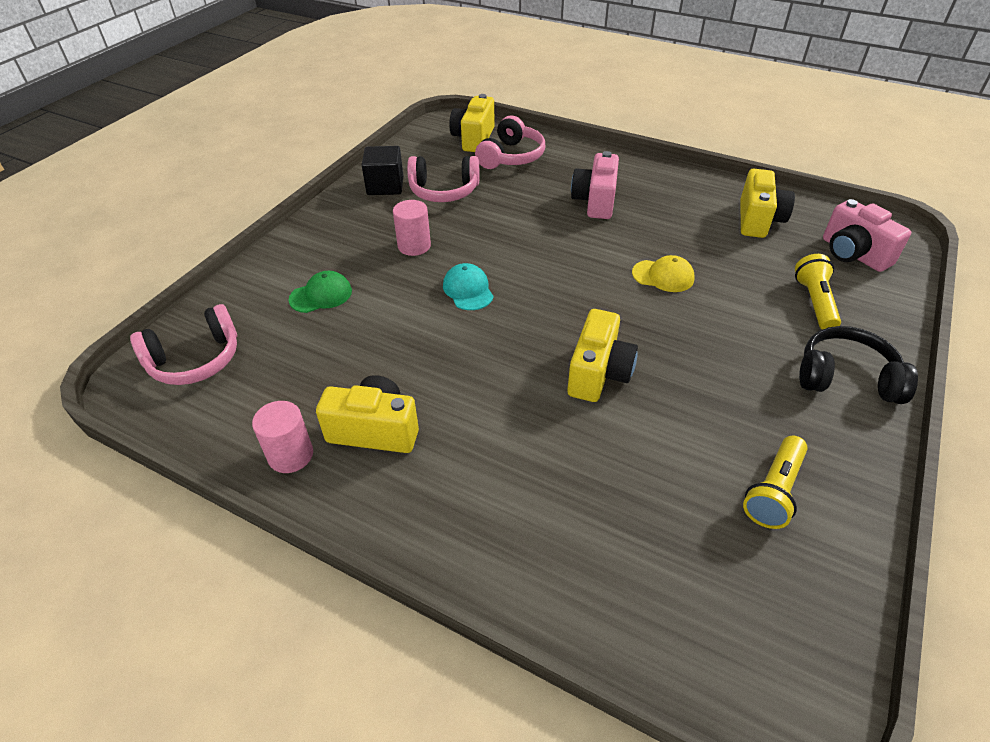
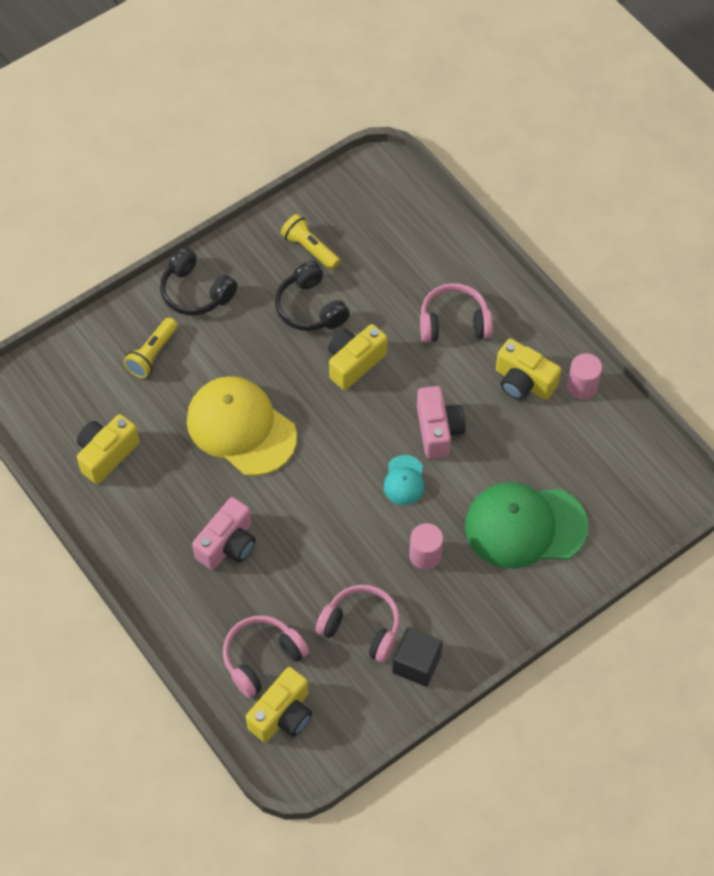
camera: 155 degrees left, 15 degrees up
pink headphones [130,304,237,385] -> pink headphones moved to [420,283,493,343]
green cap [289,271,352,313] -> green cap [465,482,588,569], size x2.20
yellow cap [632,255,695,292] -> yellow cap [187,376,297,476], size x2.20
yellow flashlight [743,436,808,529] -> yellow flashlight turned 105 degrees counterclockwise [281,214,341,270]
pink camera [823,199,911,272] -> pink camera moved to [417,386,466,459]
none -> black headphones [275,261,350,331]

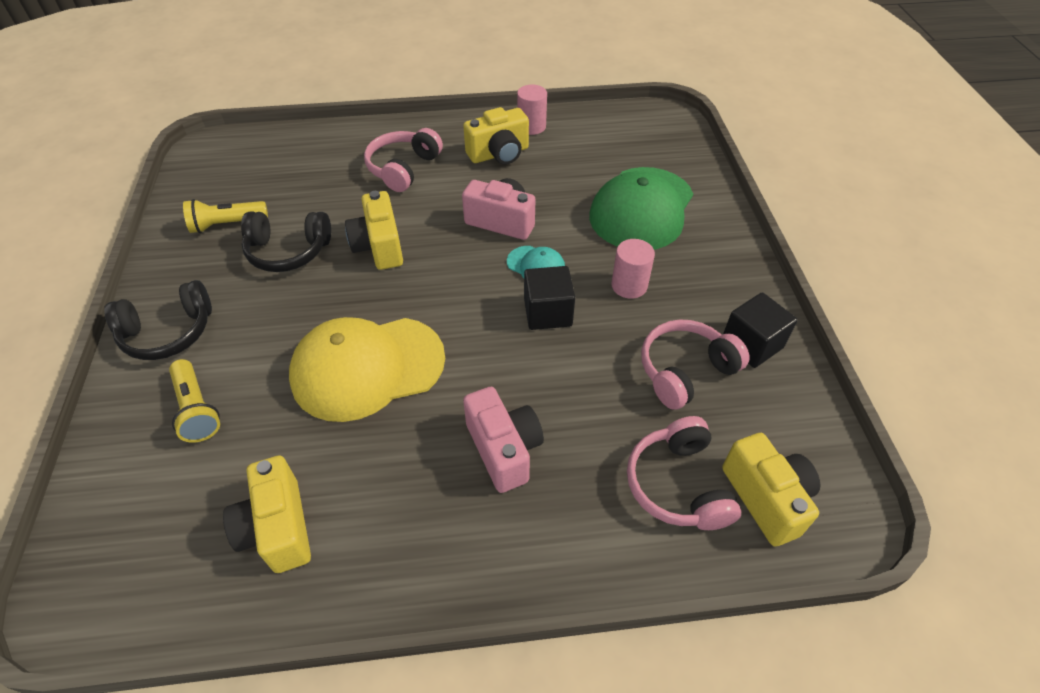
camera: 60 degrees left, 10 degrees down
none -> black cube [524,266,575,330]

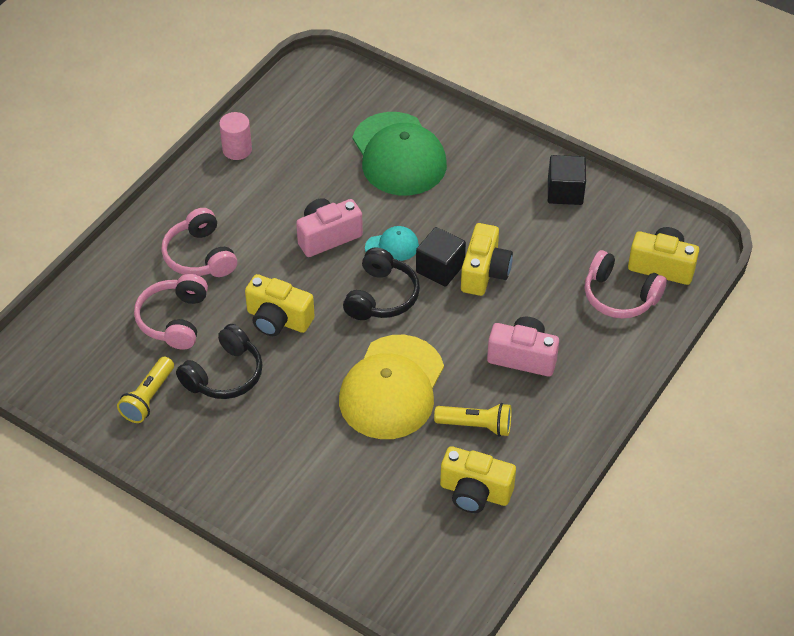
camera: 50 degrees left, 0 degrees up
black headphones [104,280,212,360] -> black headphones moved to [343,247,420,320]
yellow flashlight [169,359,220,443] -> yellow flashlight moved to [434,403,512,437]
yellow camera [463,107,529,165] -> yellow camera moved to [461,223,513,296]
pink cylinder [611,239,655,299] -> none
pink headphones [641,319,750,410] -> pink headphones moved to [134,274,208,349]

